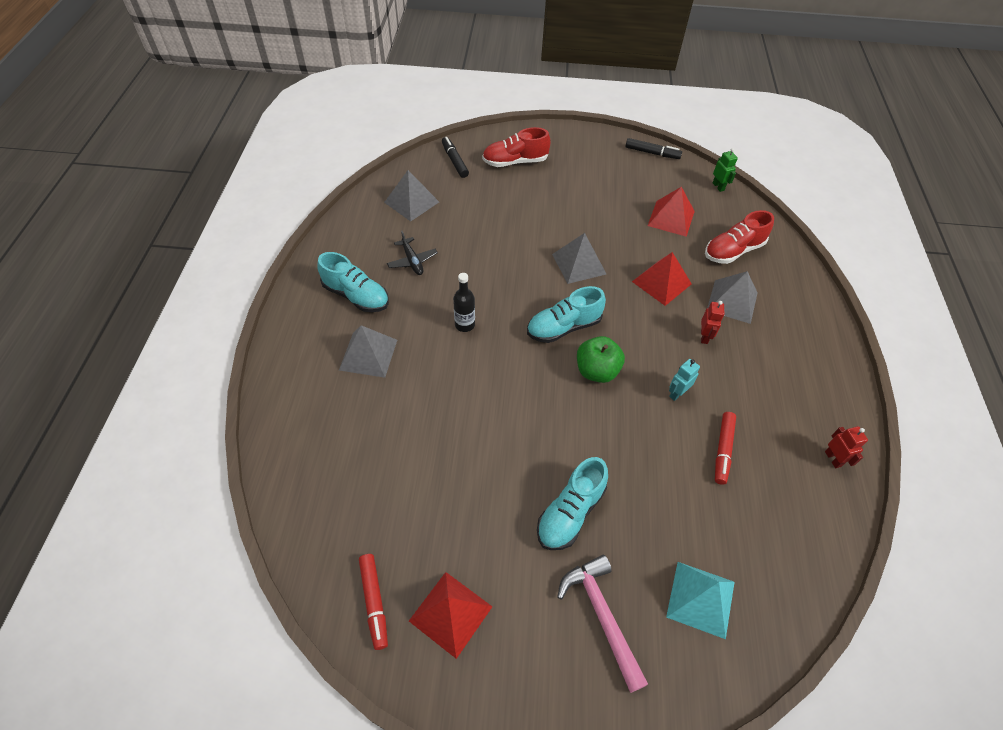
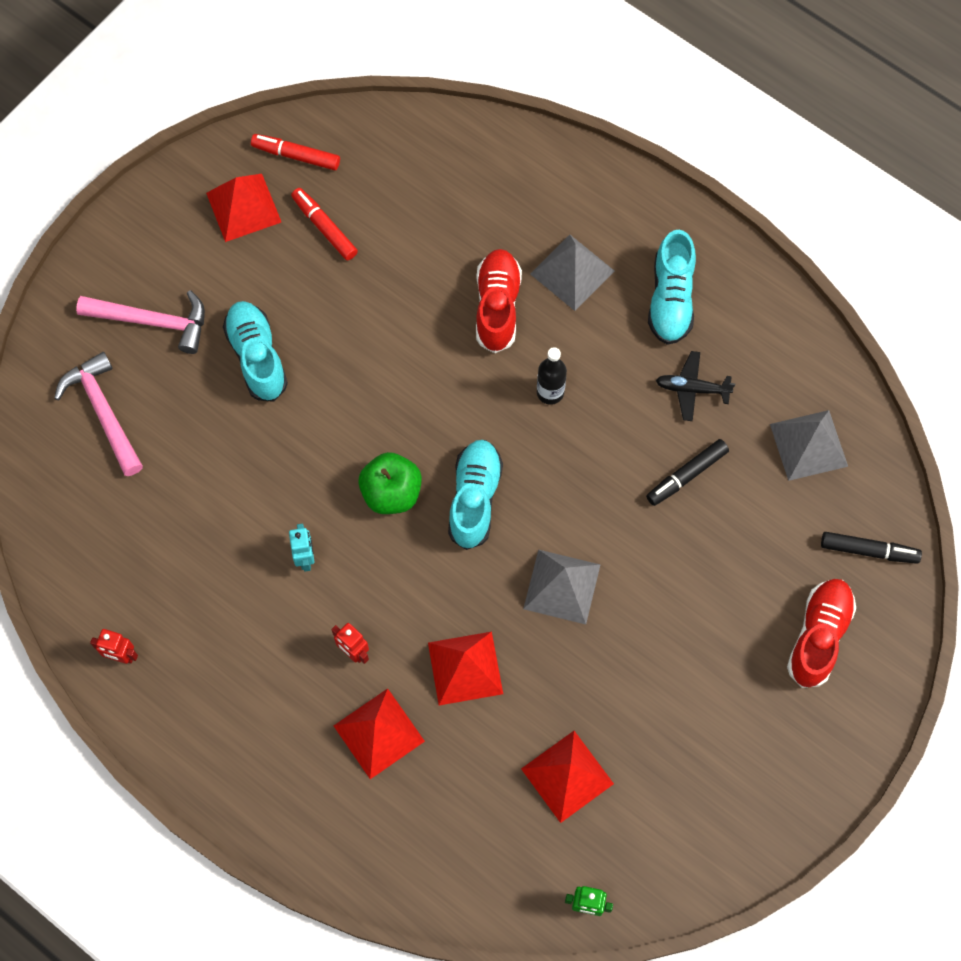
camera: 125 degrees right, 15 degrees up
turquoise shoe [317,252,389,312] -> turquoise shoe turned 60 degrees counterclockwise [648,230,696,345]
black marker [625,138,682,159] -> black marker moved to [646,439,729,506]
turquoise pyramid [666,562,735,639] -> pink hammer [54,352,143,476]
red shoe [705,210,774,264] -> red shoe moved to [476,249,522,353]
grey pyramid [707,271,758,324] -> red pyramid [334,689,425,779]
red marker [715,412,736,485] -> red marker moved to [291,188,358,260]

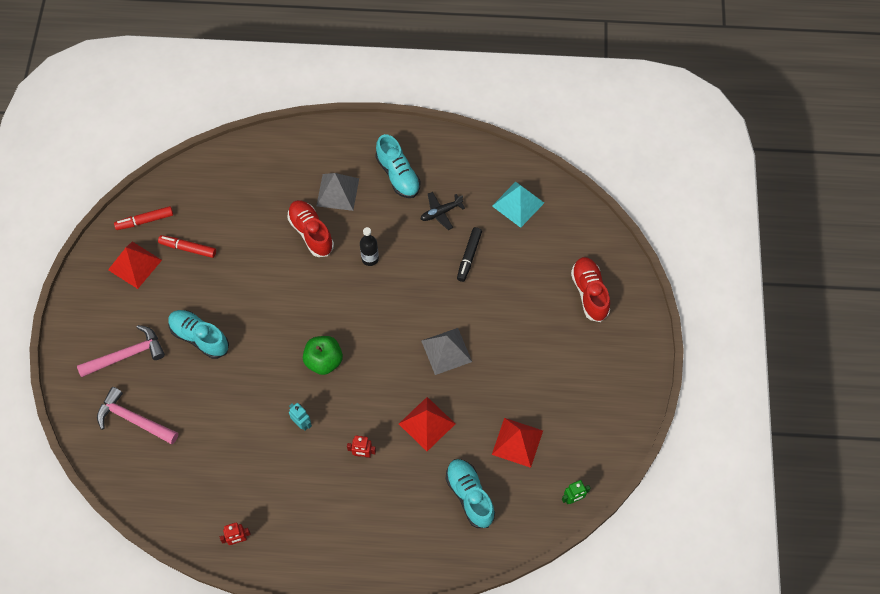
camera: 35 degrees left, 5 degrees down
red pyramid [334,689,425,779] -> none
turquoise shoe [448,440,503,550] -> turquoise shoe moved to [446,459,495,528]
grey pyramid [770,410,848,481] -> turquoise pyramid [492,182,544,228]
black marker [821,532,922,564] -> none

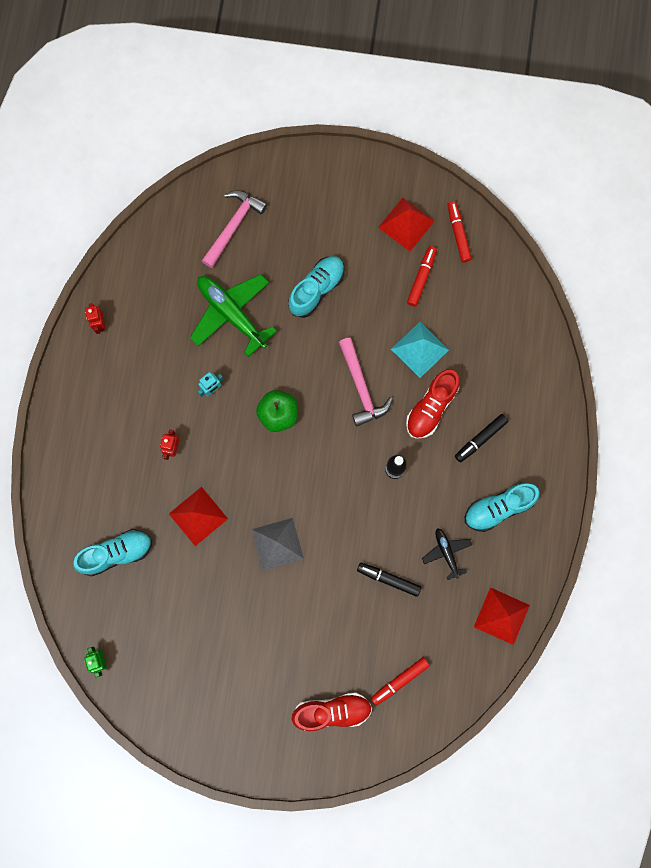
camera: 95 degrees right, 15 degrees up
pink hammer [77,325,165,377] -> pink hammer moved to [339,337,393,427]
red shoe [287,200,334,257] -> red shoe turned 150 degrees clockwise [406,369,460,439]
grey pyramid [316,173,359,211] -> black marker [455,414,509,463]
turquoise pyramid [492,182,544,228] -> turquoise pyramid moved to [391,322,449,378]
red pyramid [492,418,543,468] -> red pyramid moved to [474,587,530,645]
none -> green plane [190,274,277,357]
none -> red marker [371,657,430,706]

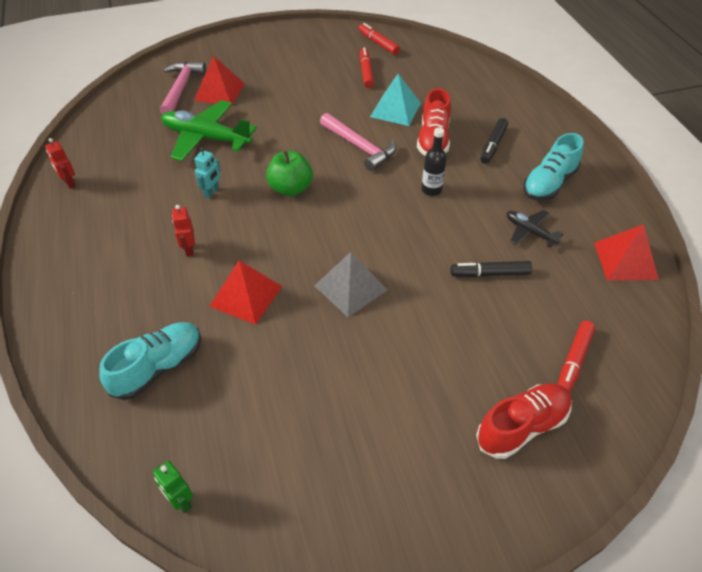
camera: 25 degrees left, 30 degrees down
turquoise shoe [288,256,345,318] -> none
red pyramid [378,198,435,251] -> red pyramid moved to [194,56,245,106]

